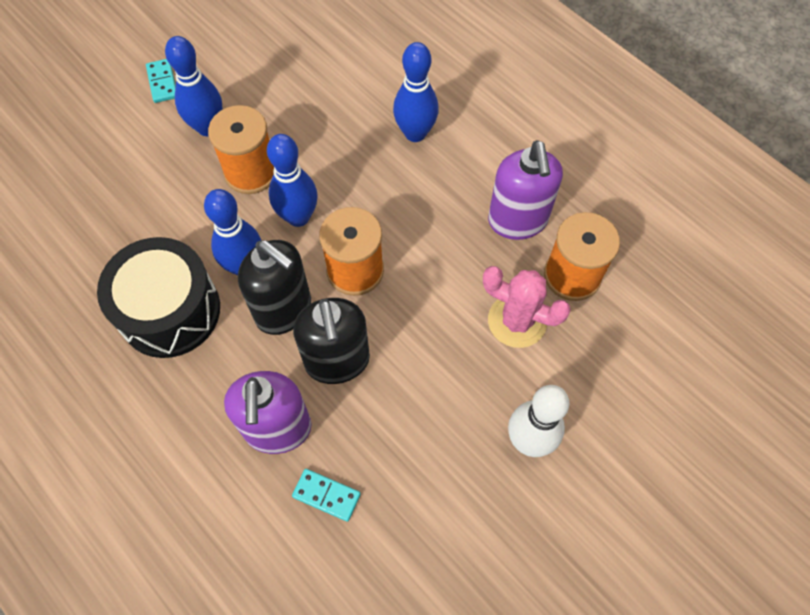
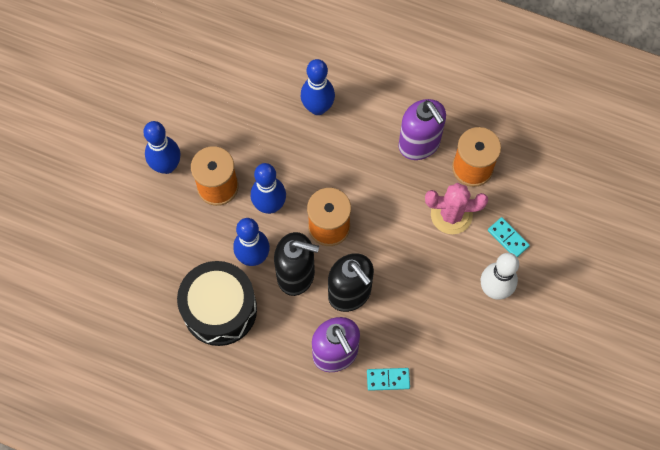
camera: 25 degrees left, 5 degrees up
turquoise domino [146,59,176,103] -> turquoise domino moved to [488,217,530,257]

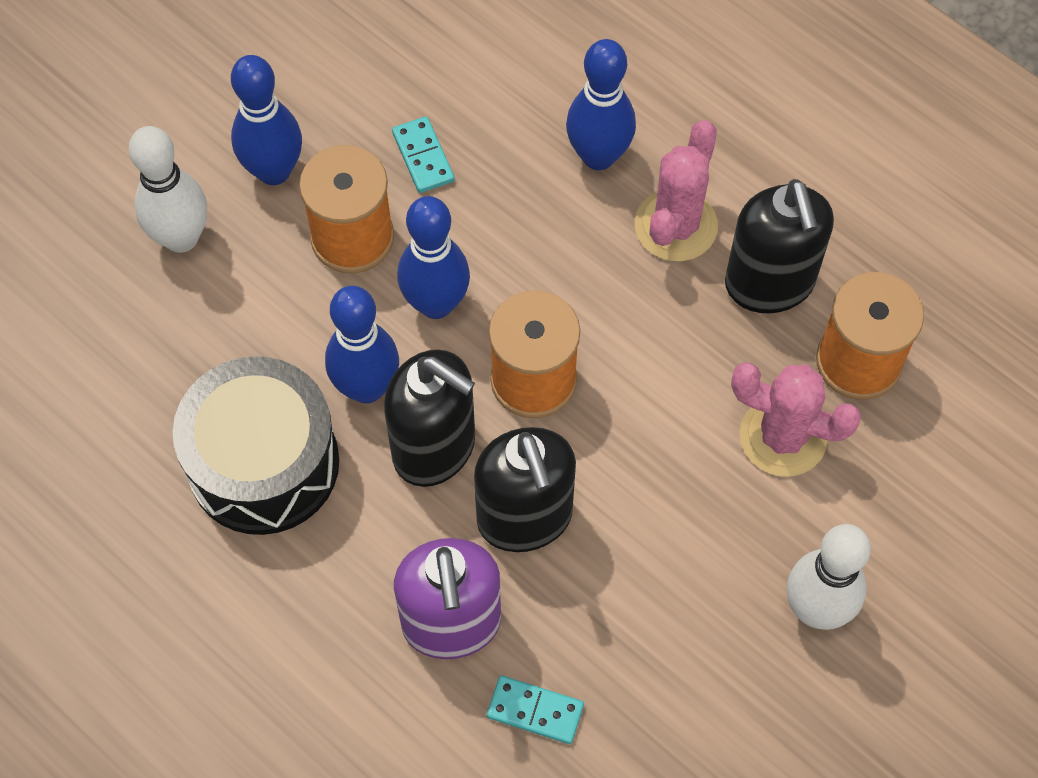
camera: 20 degrees right, 5 degrees down
purple soap dispenser [399,99,446,160] -> black soap dispenser [725,179,834,313]
turquoise domino [488,217,530,257] -> turquoise domino moved to [392,117,454,193]
none -> white bowling pin [129,126,207,253]
none -> pink cactus [635,120,718,262]

